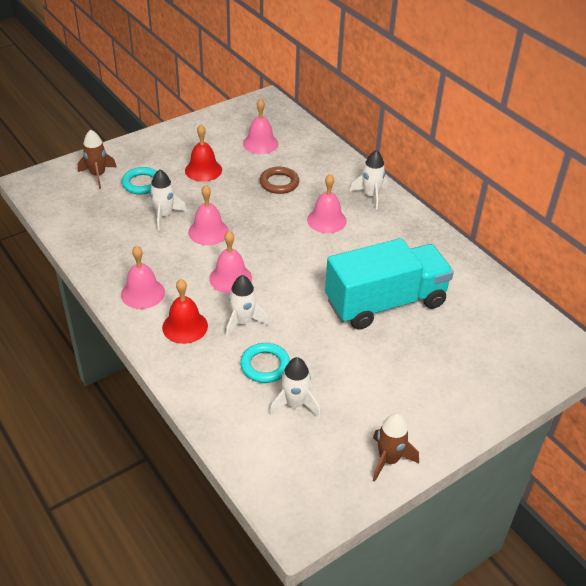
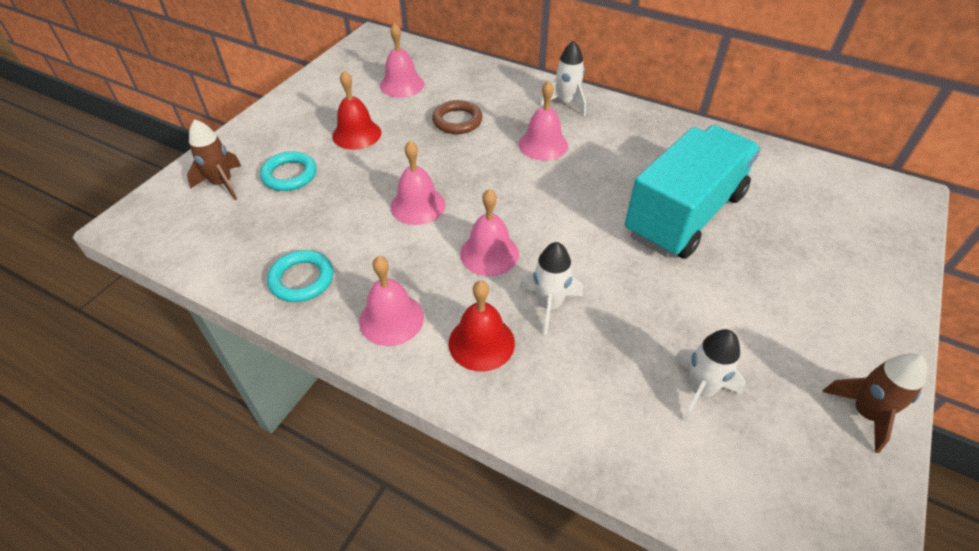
camera: 25 degrees left, 5 degrees up
white rocket [148,169,187,231] -> none
turquoise ring [240,343,290,383] -> turquoise ring moved to [267,250,333,302]

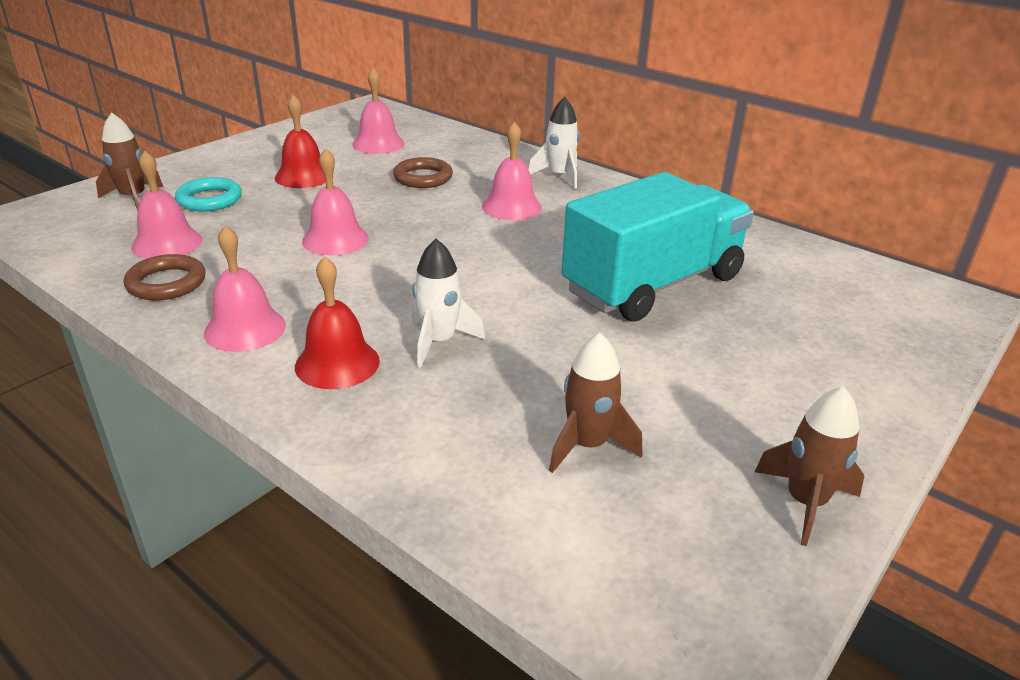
camera: 10 degrees right, 15 degrees down
turquoise ring [267,250,333,302] -> brown ring [124,254,206,300]
pink bell [460,189,519,276] -> pink bell moved to [131,150,202,259]
white rocket [674,329,746,422] -> brown rocket [549,332,642,473]

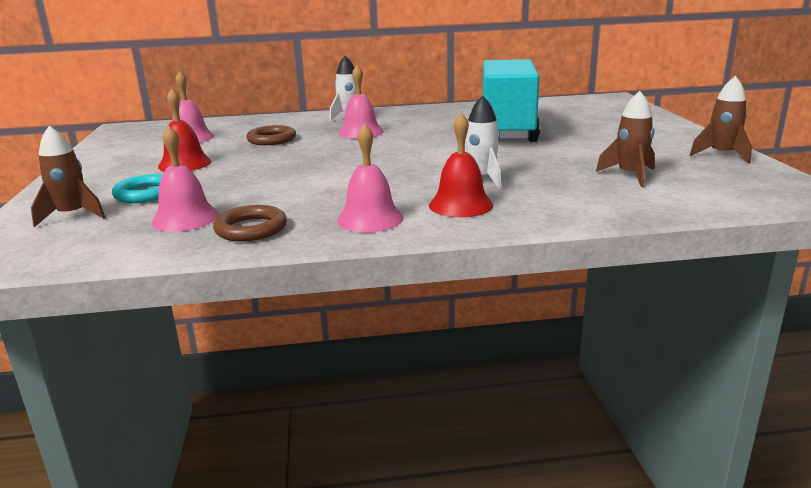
camera: 45 degrees left, 10 degrees down
pink bell [302,148,369,255] -> none

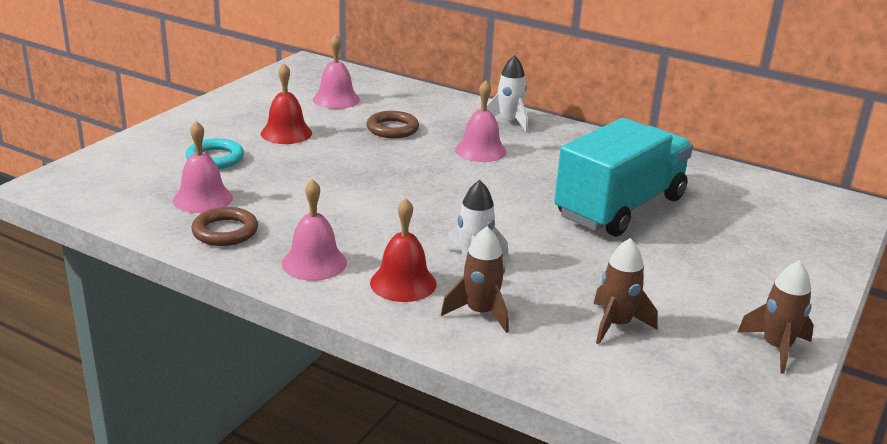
camera: 35 degrees right, 5 degrees up
brown rocket [31,126,105,227] -> brown rocket moved to [441,226,509,333]

